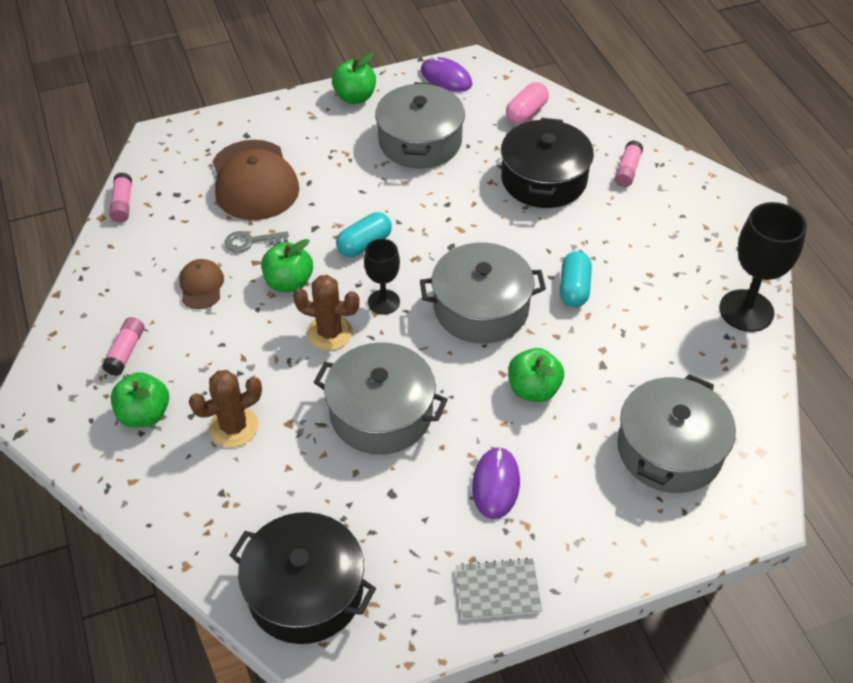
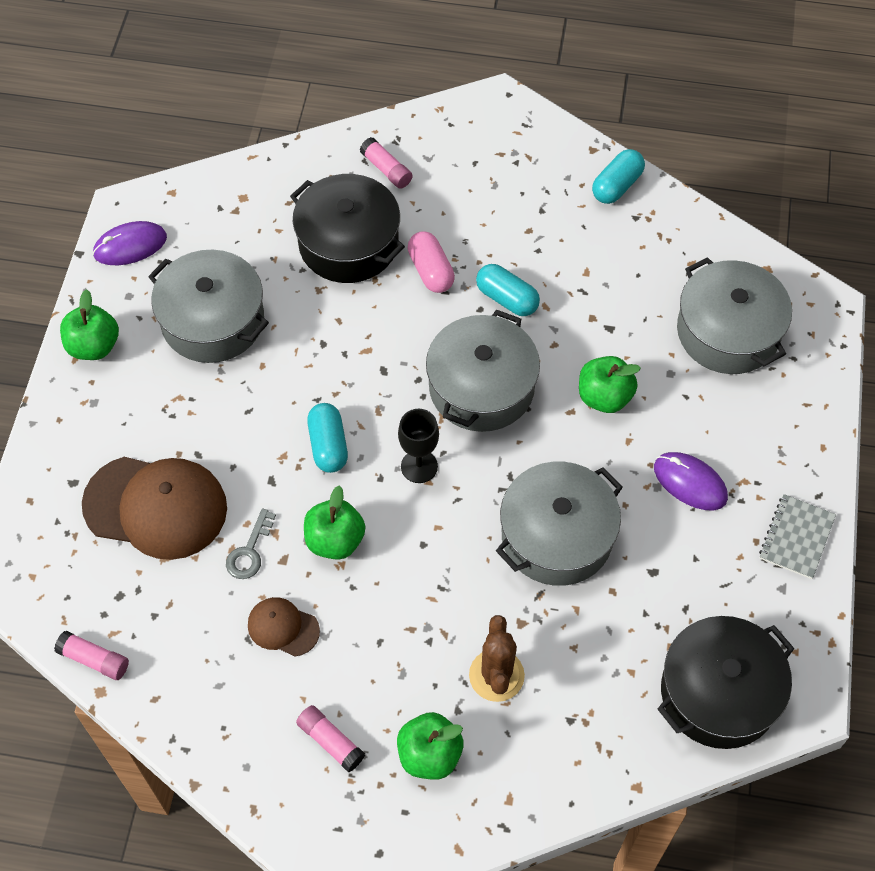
camera: 60 degrees left, 10 degrees up
brown cactus [293,275,360,351] -> none
pink capsule [506,82,549,124] -> pink capsule moved to [407,231,455,293]
black goblet [719,202,807,332] -> turquoise capsule [592,149,645,204]

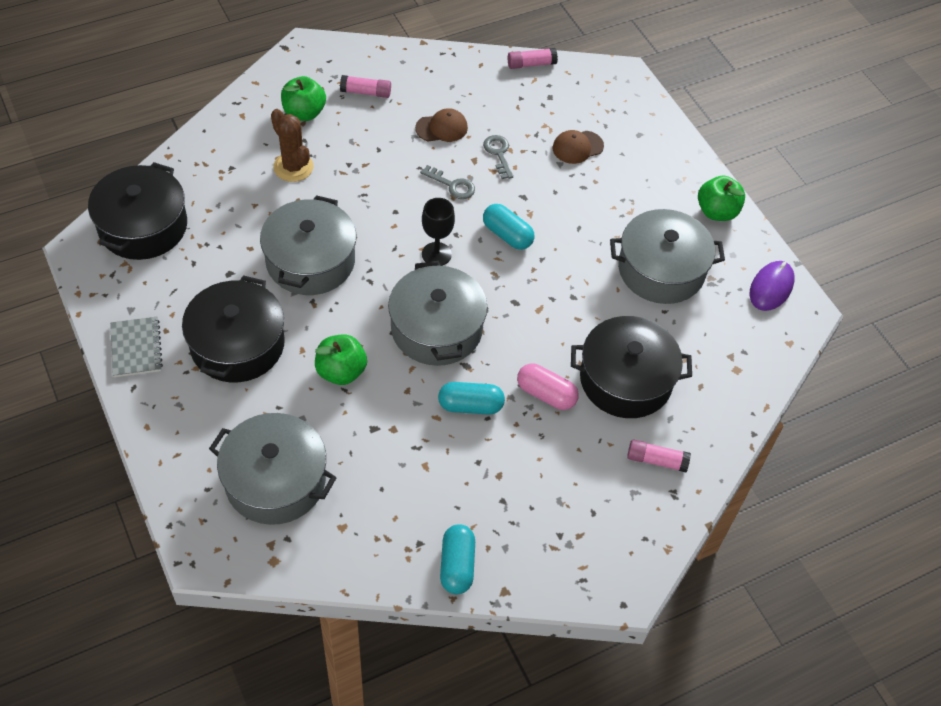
camera: 140 degrees right, 5 degrees down
brown cap [82,457,227,560] -> brown cap [553,130,604,164], size x0.49
green apple [304,485,365,560] -> grey key [420,165,475,199]
purple mouse [654,452,728,510] -> black pot [182,275,285,382]

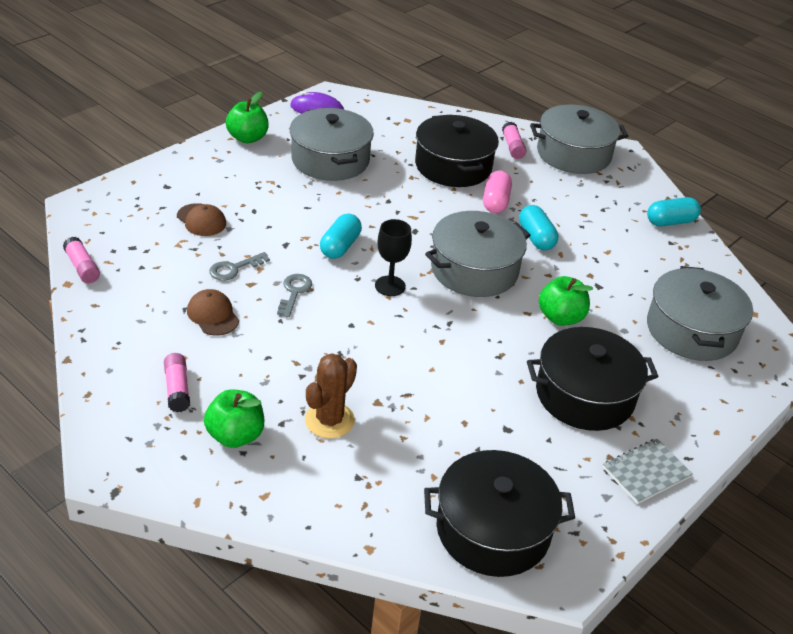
camera: 110 degrees left, 15 degrees down
grey pot [260,195,356,295] -> grey pot moved to [530,104,628,174]

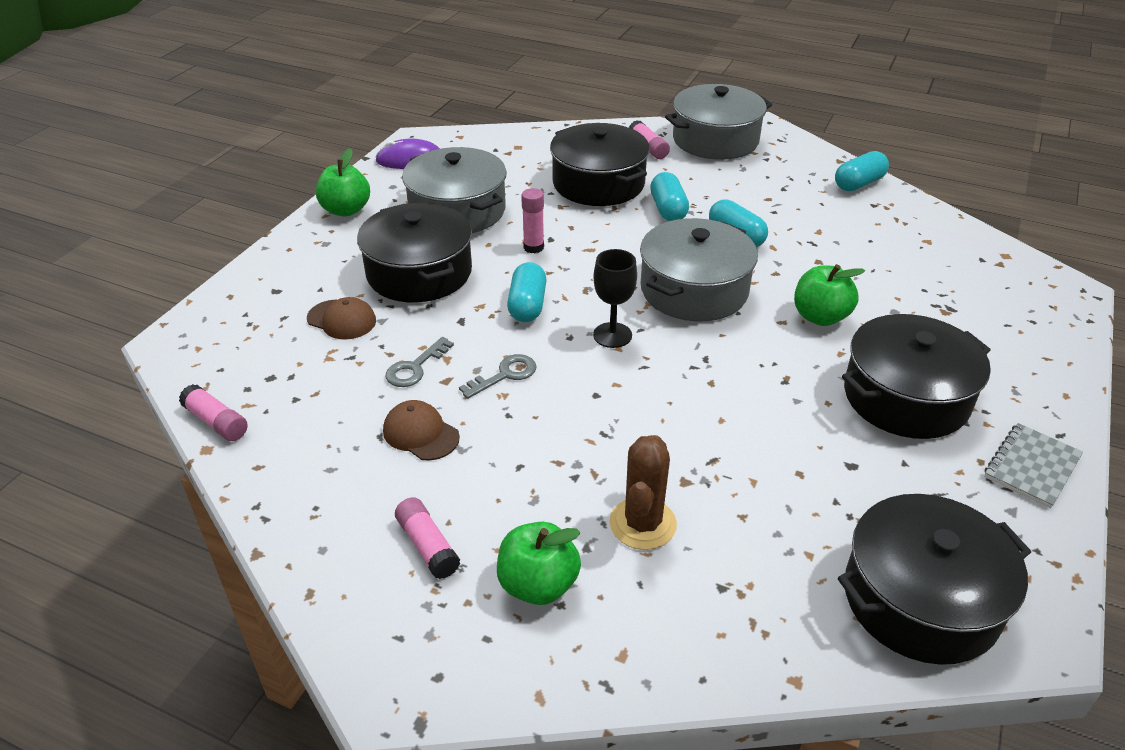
camera: 15 degrees left, 0 degrees up
grey key [277,274,312,317] -> grey key turned 60 degrees clockwise [459,354,537,399]
pink capsule [483,170,512,213] -> turquoise capsule [650,172,689,221]
grey pot [647,266,753,361] -> none
none -> black pot [357,203,472,302]
none -> pink glue stick [521,188,544,253]

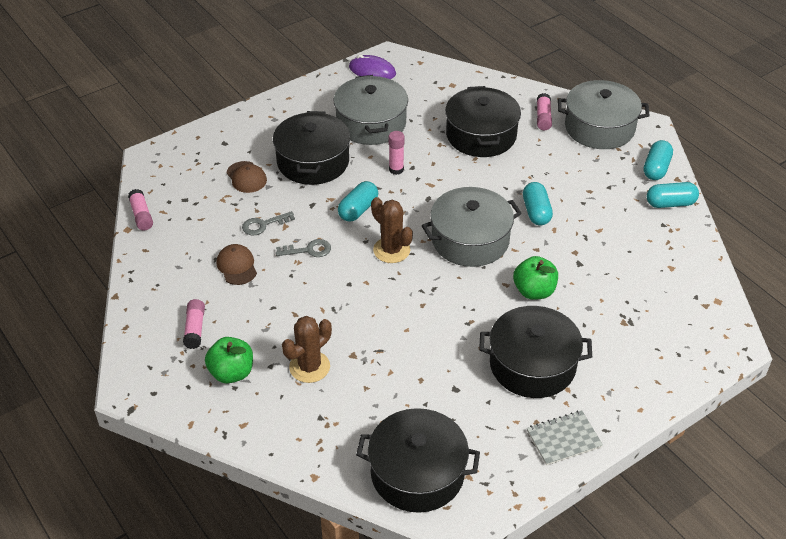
camera: 30 degrees right, 5 degrees up
green apple [316,148,370,216] -> none
black goblet [593,249,637,348] -> brown cactus [371,197,413,263]
turquoise capsule [650,172,689,221] -> turquoise capsule moved to [644,140,673,180]

